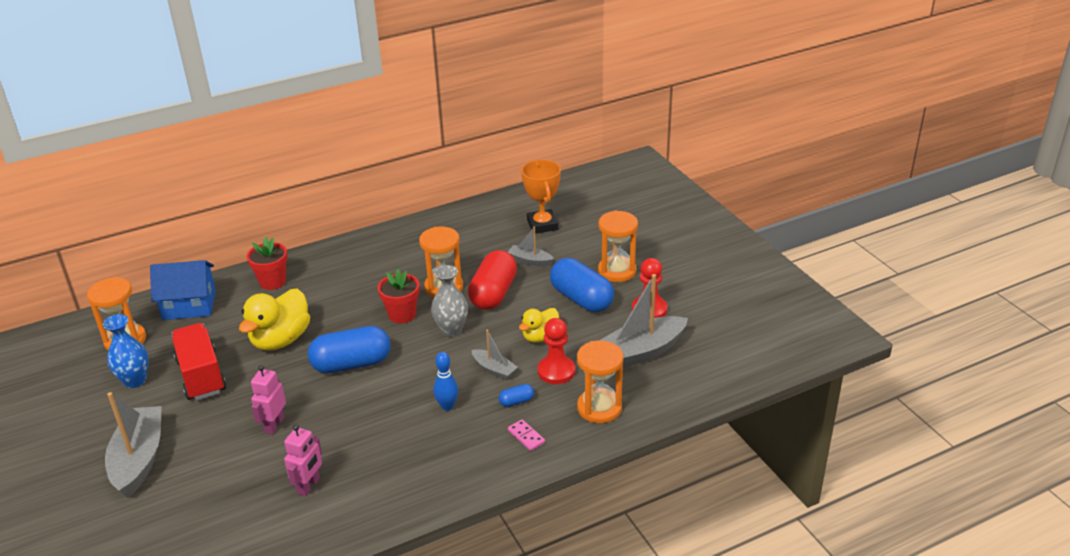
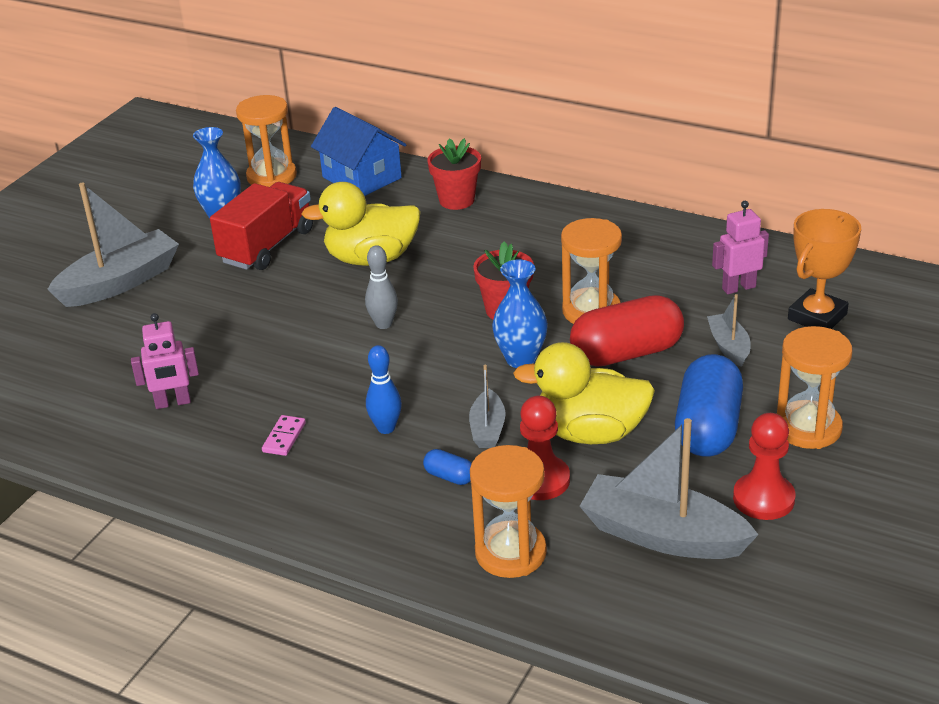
camera: 55 degrees right, 0 degrees up
pink robot [251,365,286,434] -> pink robot moved to [712,201,769,294]
blue capsule [308,326,391,374] -> grey bowling pin [365,245,398,329]
grey vase [431,265,468,337] -> blue vase [492,259,548,368]
pink domino [508,419,545,451] -> pink domino moved to [262,415,306,456]
yellow duck [519,308,559,343] -> yellow duck [513,342,655,444], size x1.68

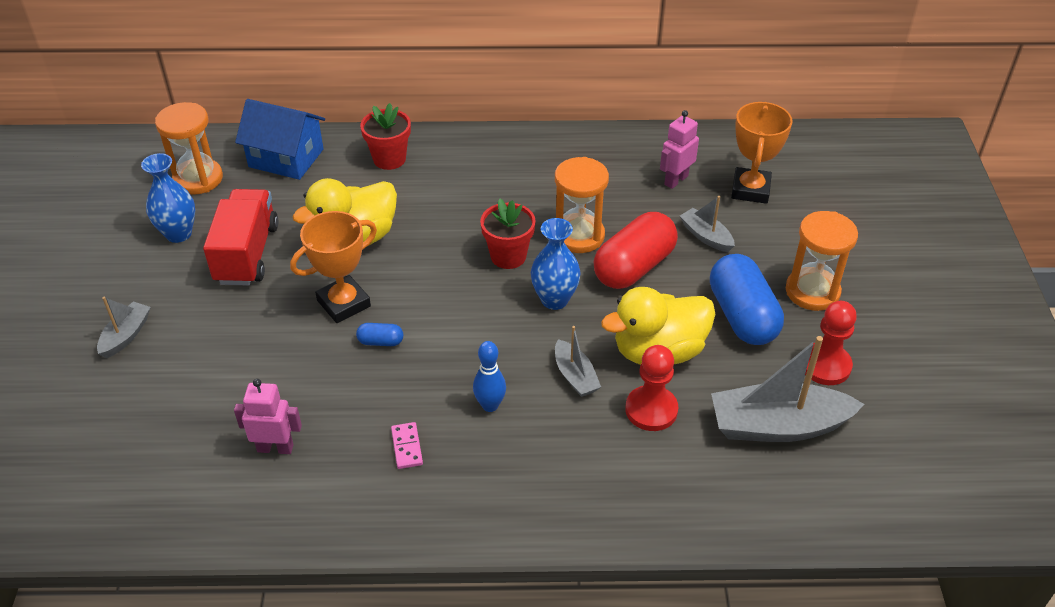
camera: 30 degrees left, 10 degrees up
grey boat [47,182,179,307] -> grey boat [97,297,151,358], size x0.52
pink robot [131,313,199,409] -> pink robot turned 135 degrees counterclockwise [234,379,302,454]
grey bowling pin [365,245,398,329] -> none
blue capsule [423,449,472,485] -> blue capsule moved to [356,323,403,346]
orange hourglass [470,445,547,578] -> none
none -> orange trophy [290,211,377,323]

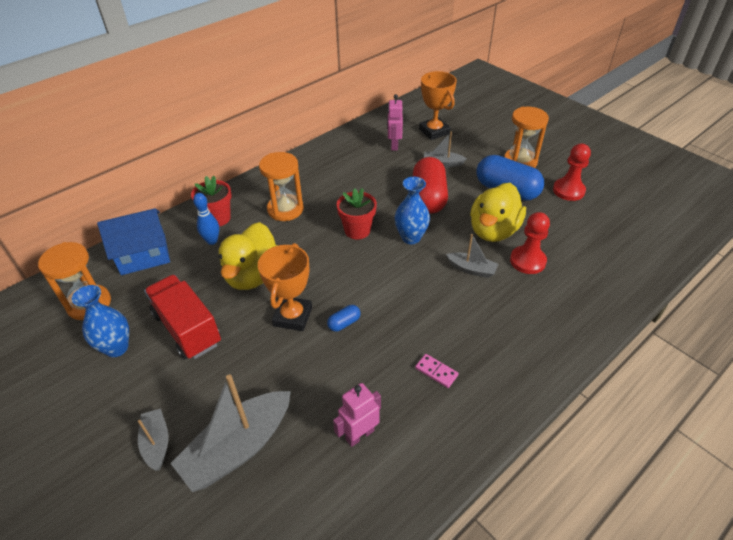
camera: 40 degrees left, 0 degrees up
blue bowling pin [473,341,506,412] -> blue bowling pin moved to [193,193,219,245]
orange hourglass [555,157,609,253] -> orange hourglass moved to [259,152,304,221]
grey boat [711,336,864,442] -> grey boat moved to [171,374,291,492]

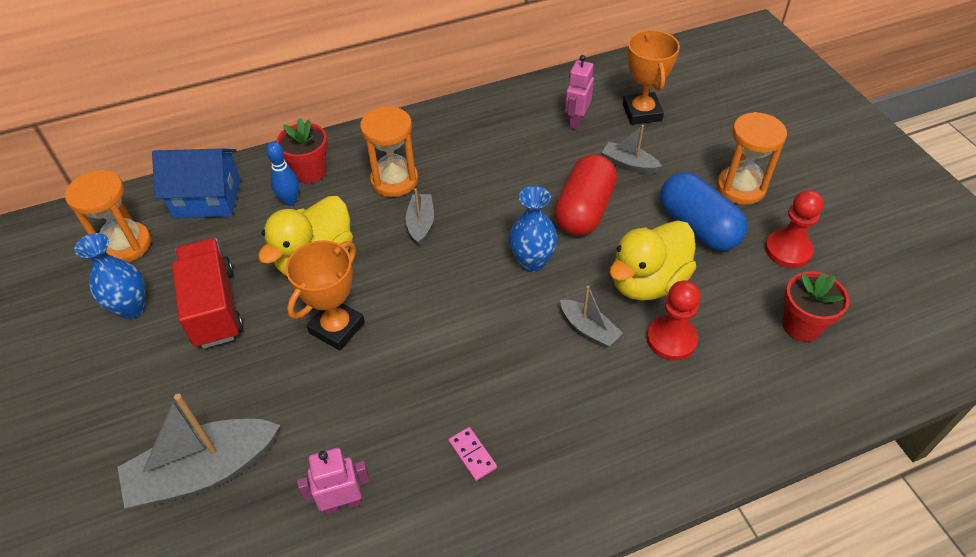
camera: 20 degrees right, 5 degrees up
grey boat [138,408,169,471] -> grey boat moved to [406,188,434,245]
blue capsule [327,305,361,332] -> none
red flower pot [337,188,377,239] -> red flower pot moved to [782,271,849,342]

